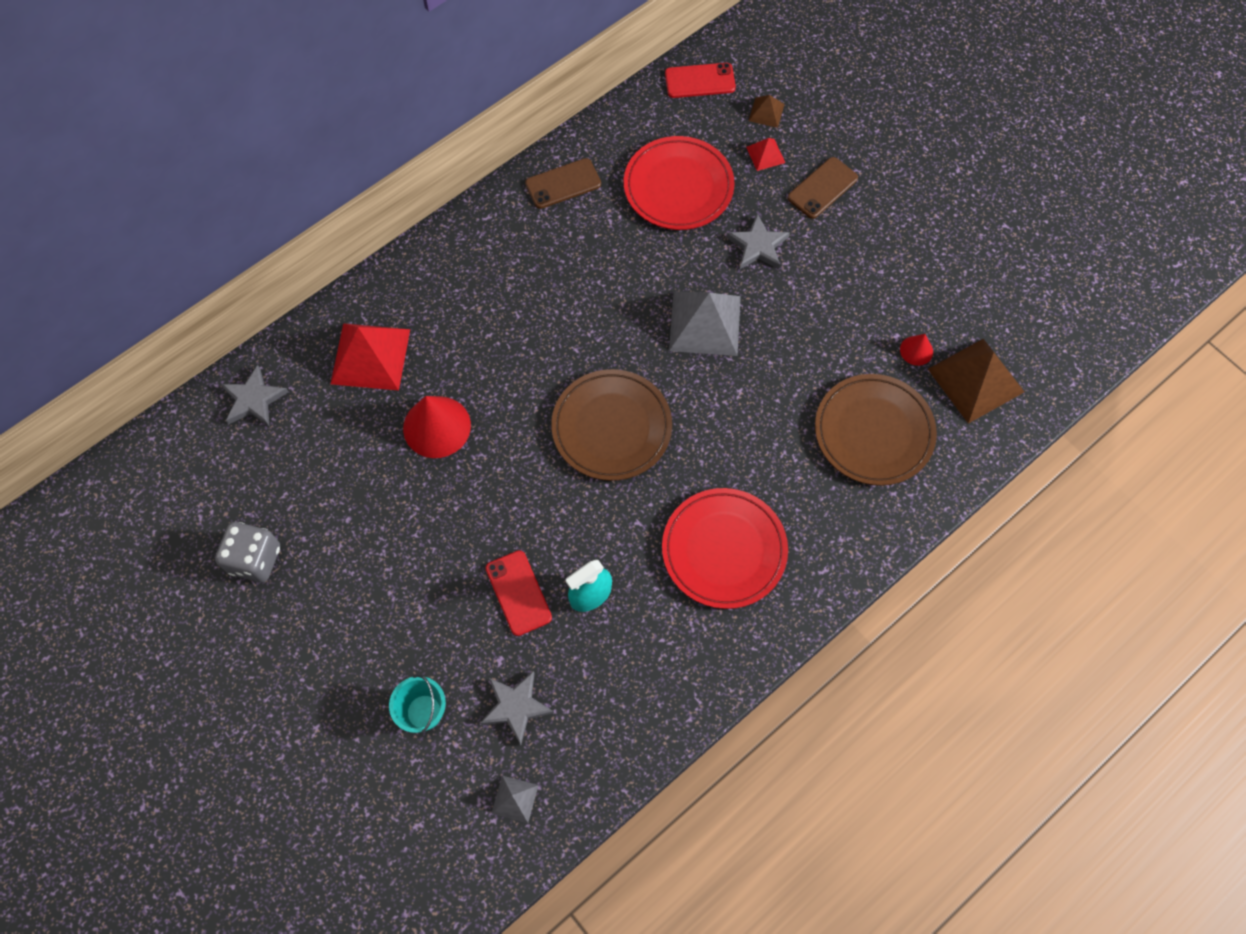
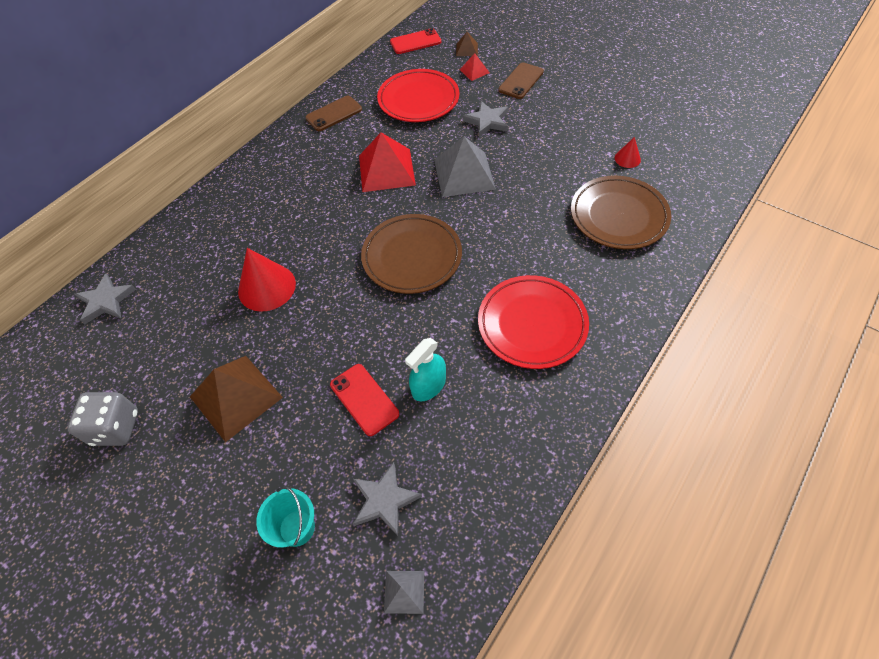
camera: 10 degrees left, 10 degrees down
red pyramid [331,323,410,391] -> red pyramid moved to [359,132,416,192]
brown pyramid [928,339,1024,424] -> brown pyramid moved to [190,356,283,442]

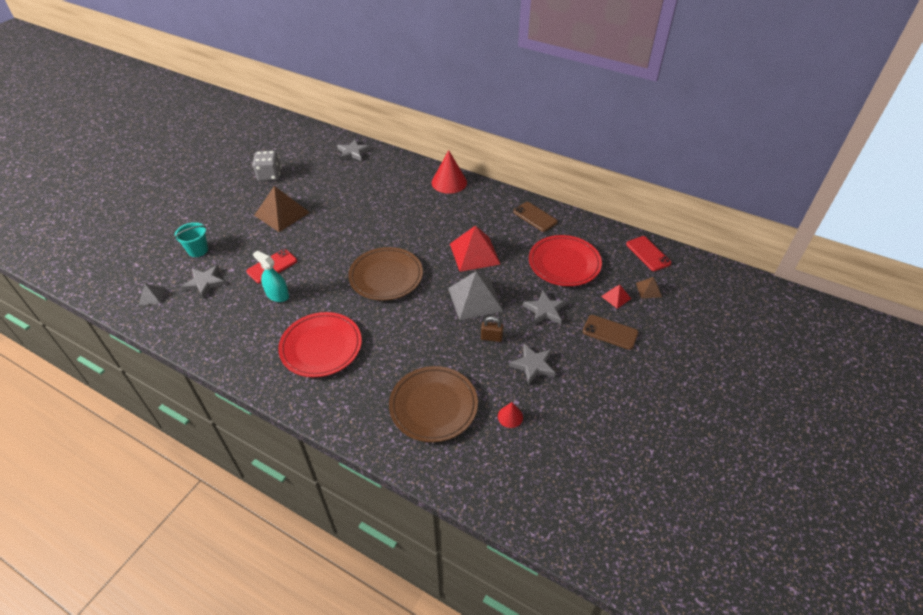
camera: 80 degrees right, 10 degrees down
red cone [238,248,296,312] -> red cone moved to [432,150,467,194]
none -> brown padlock [481,317,504,342]
none -> grey star [509,344,556,385]

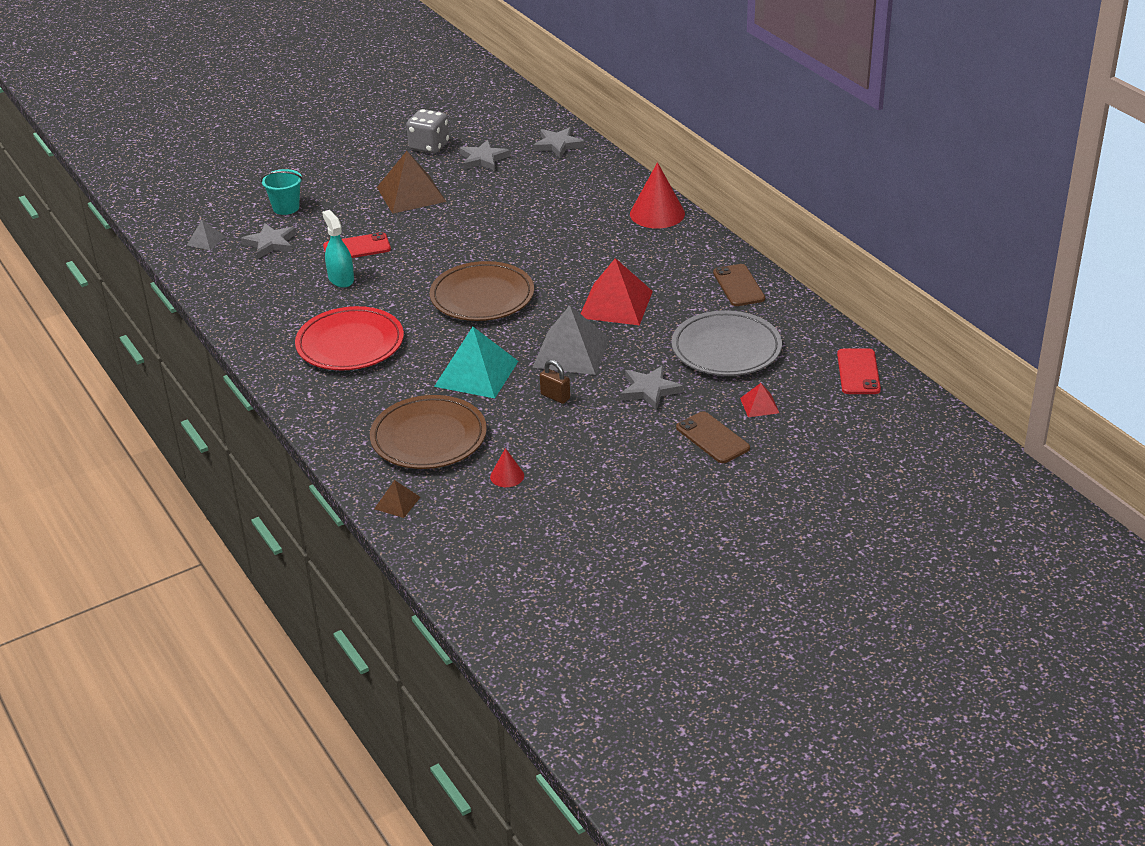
camera: 30 degrees right, 10 degrees down
grey star [509,344,556,385] -> grey star moved to [460,140,510,171]
red plate [529,235,602,286] -> grey plate [672,310,782,376]
brown pyramid [636,277,662,298] -> brown pyramid moved to [374,480,420,518]
none -> turquoise pyramid [434,327,518,398]

